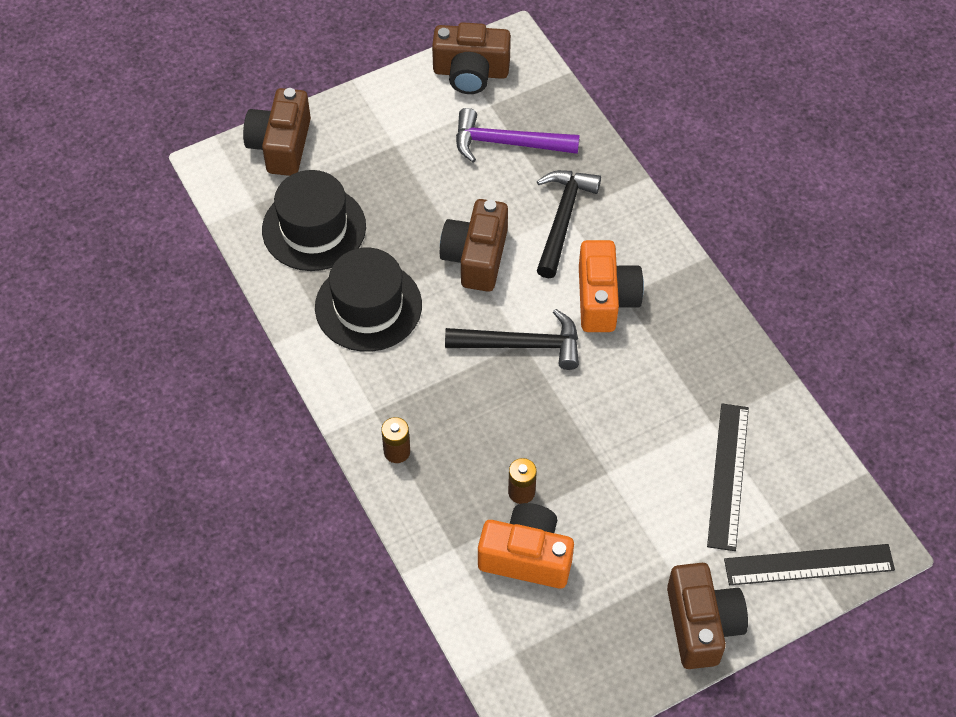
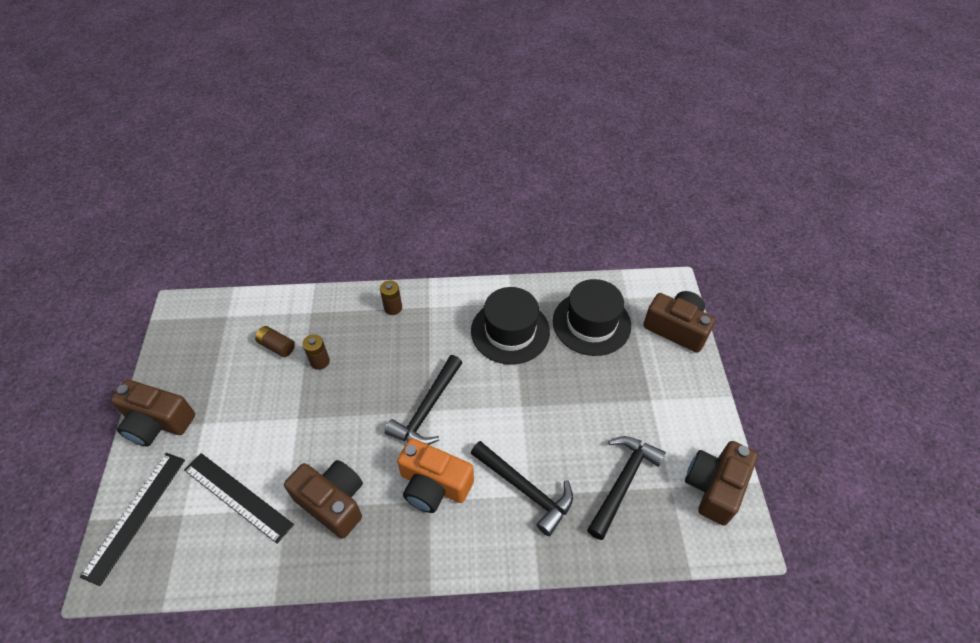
camera: 115 degrees right, 5 degrees down
brown camera [440,199,508,292] -> brown camera moved to [284,460,363,539]
purple hammer [456,108,580,162] -> black hammer [587,436,666,540]
orange camera [478,503,574,589] -> brown battery [255,326,295,357]

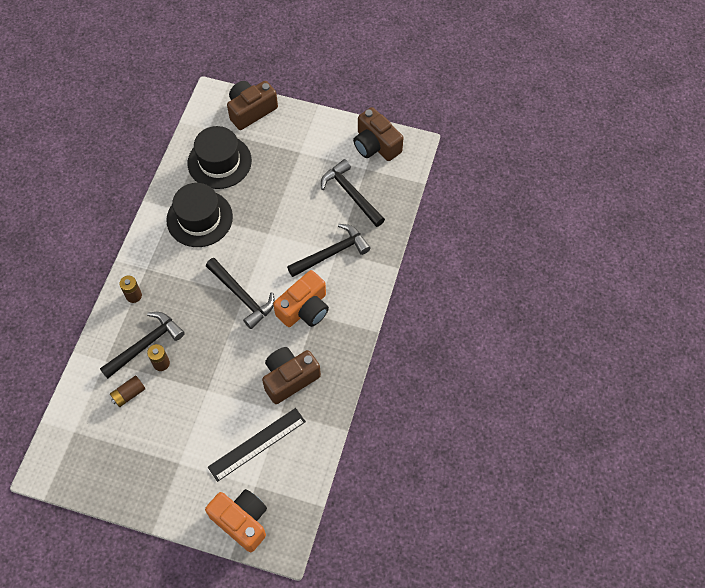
camera: 70 degrees left, 10 degrees up
black ruler [80,453,185,586] -> orange camera [205,489,267,552]
brown camera [111,380,195,447] -> none
none -> black hammer [100,312,185,379]

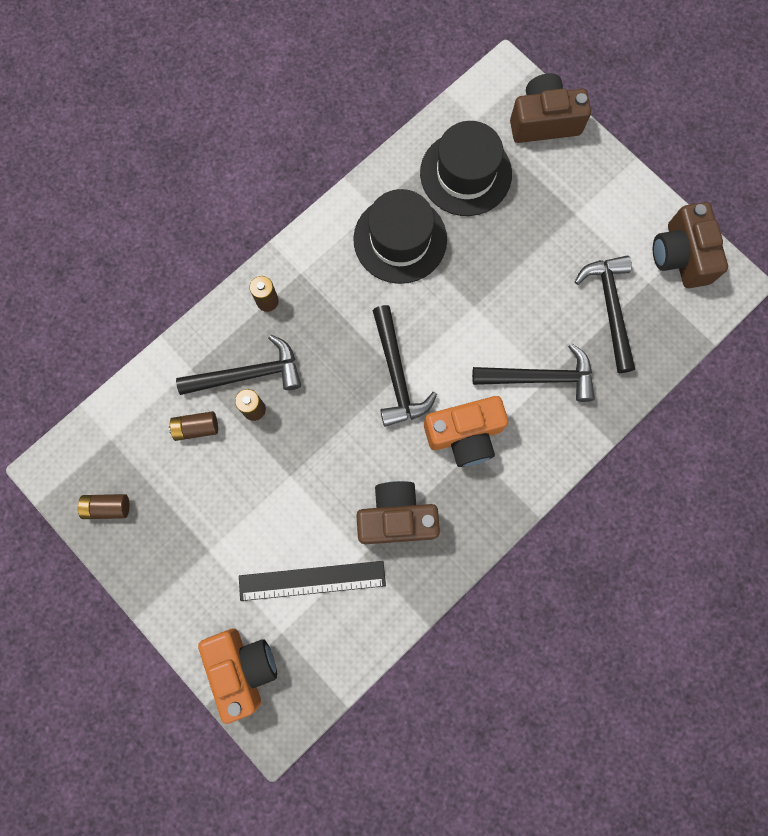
camera: 30 degrees right, 15 degrees up
none -> brown battery [77,494,130,519]

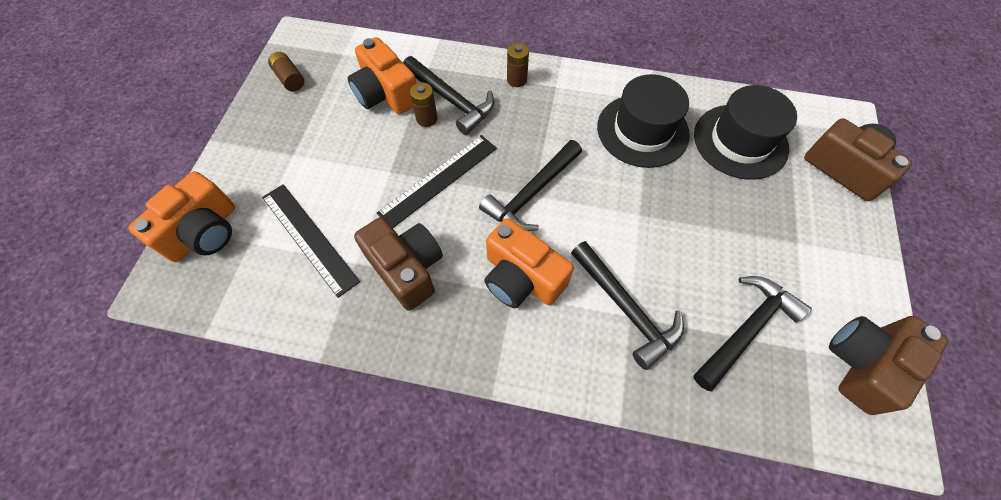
camera: 55 degrees right, 15 degrees down
brown battery [169,411,218,441] -> orange camera [348,37,416,114]
none -> black ruler [377,135,497,228]

